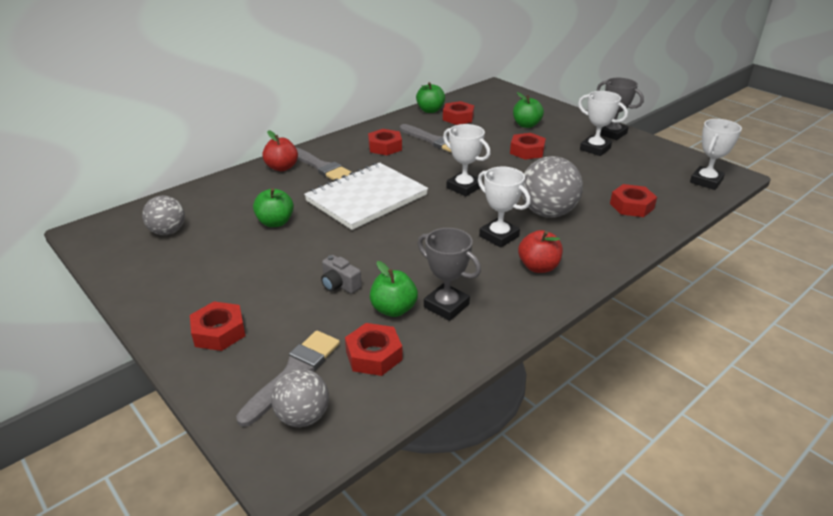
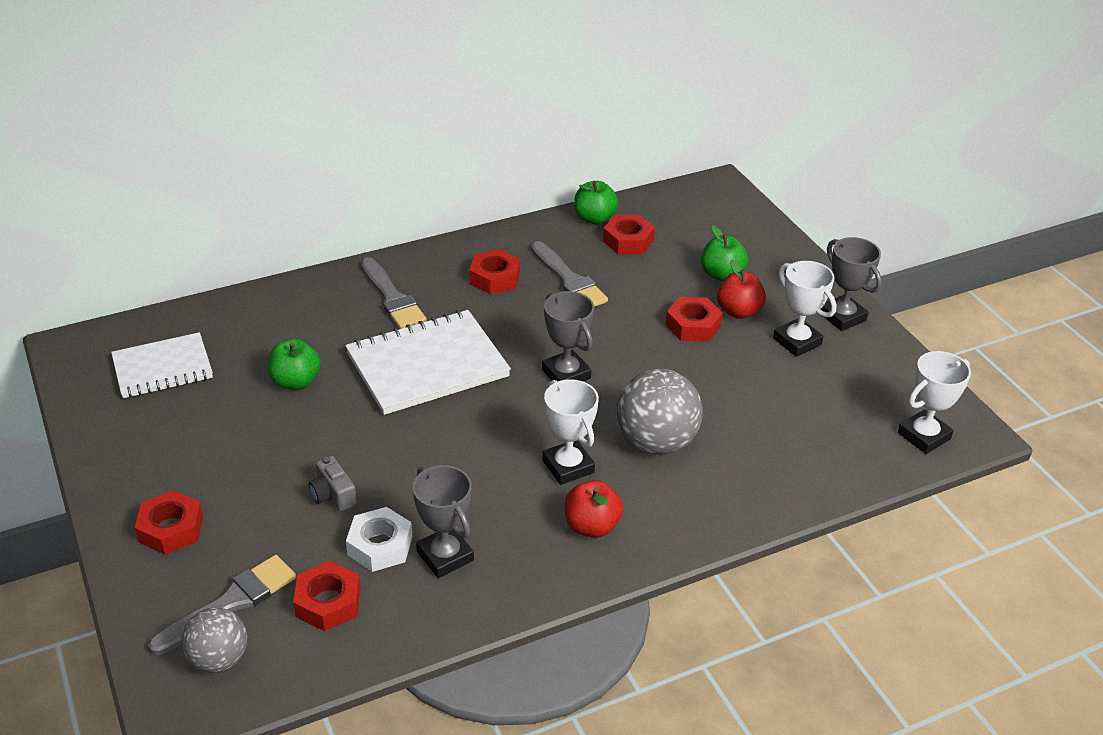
camera: 15 degrees right, 5 degrees up
grey ball [142,195,185,235] -> white notebook [111,332,213,398]
red apple [262,130,298,171] -> red apple moved to [717,260,766,319]
green apple [370,261,418,317] -> white nut [346,507,412,572]
white trophy [443,124,490,196] -> grey trophy [542,291,594,381]
red nut [610,184,657,217] -> none

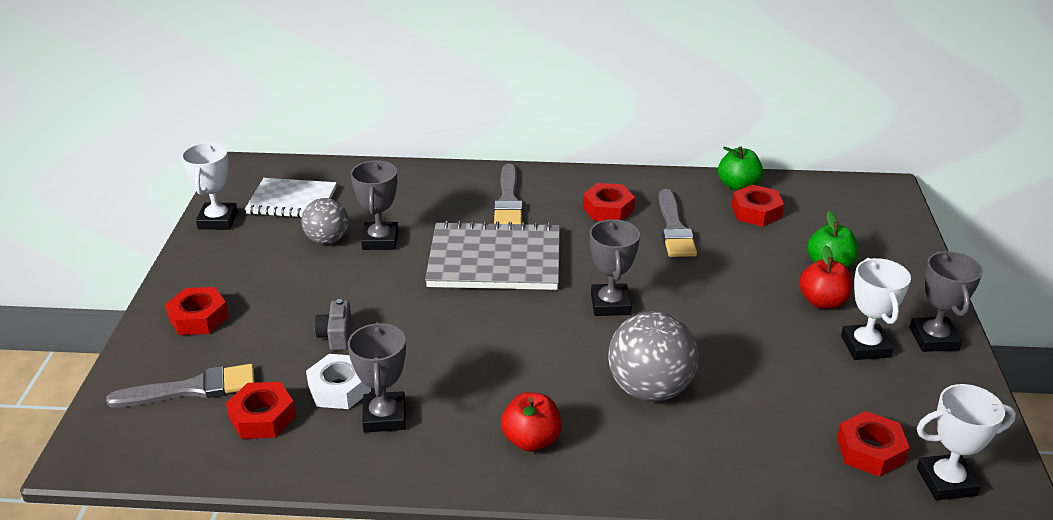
camera: 30 degrees right, 5 degrees down
grey ball [181,607,247,673] -> grey ball moved to [301,198,349,244]
green apple [268,339,321,390] -> grey trophy [351,160,398,250]
white notebook [345,310,511,415] -> grey notebook [425,220,560,290]
white trophy [542,379,599,485] -> white trophy moved to [181,142,238,230]
red nut [665,297,723,342] -> red nut moved to [837,411,910,477]

